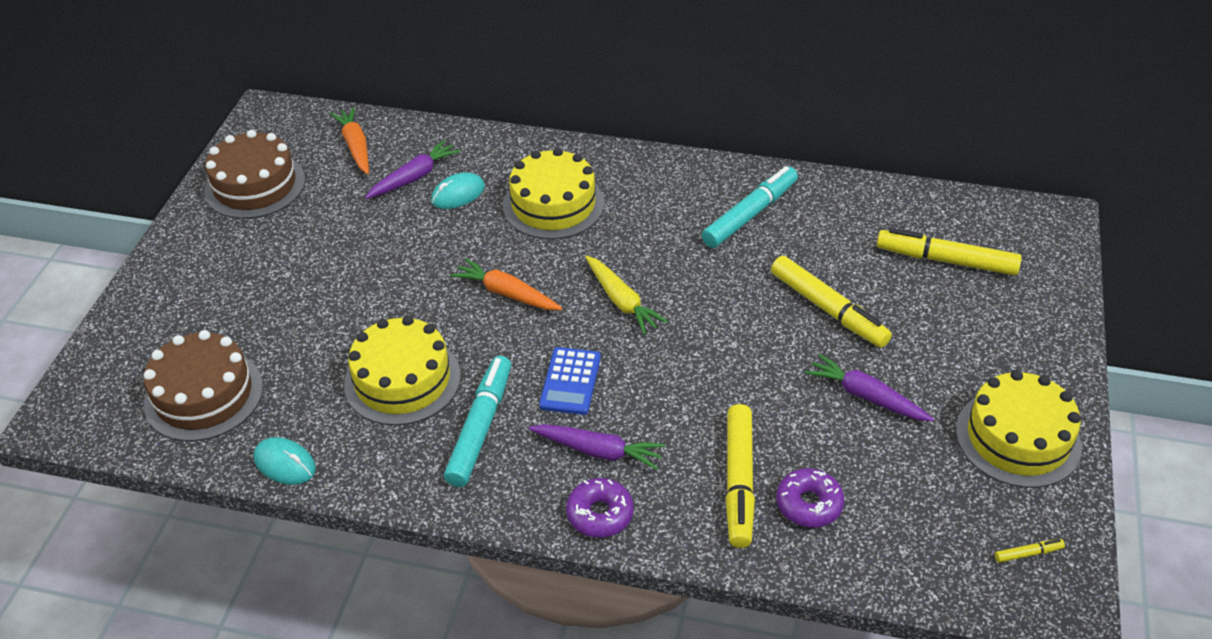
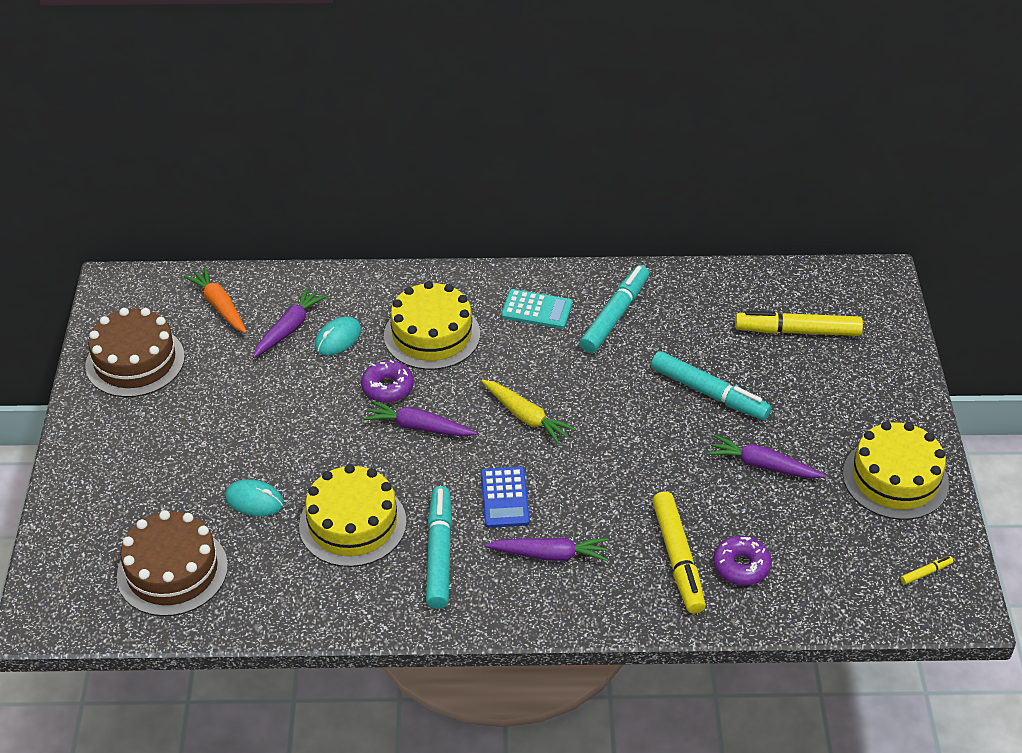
camera: 15 degrees left, 0 degrees up
turquoise mouse [254,437,316,485] -> turquoise mouse moved to [225,479,284,516]
orange carrot [450,258,562,310] -> purple carrot [363,401,477,437]
purple donut [566,478,634,538] -> purple donut moved to [361,360,414,403]
yellow marker [771,256,892,348] -> turquoise marker [651,351,771,420]
none -> turquoise calculator [501,289,573,329]

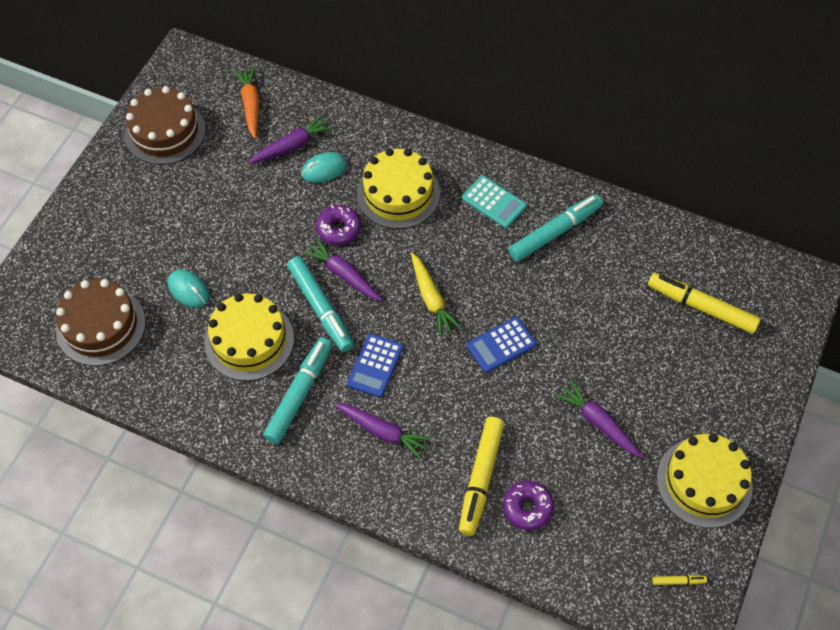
camera: 25 degrees right, 15 degrees up
turquoise marker [651,351,771,420] -> turquoise marker moved to [287,256,354,352]
none -> blue calculator [467,317,536,373]

